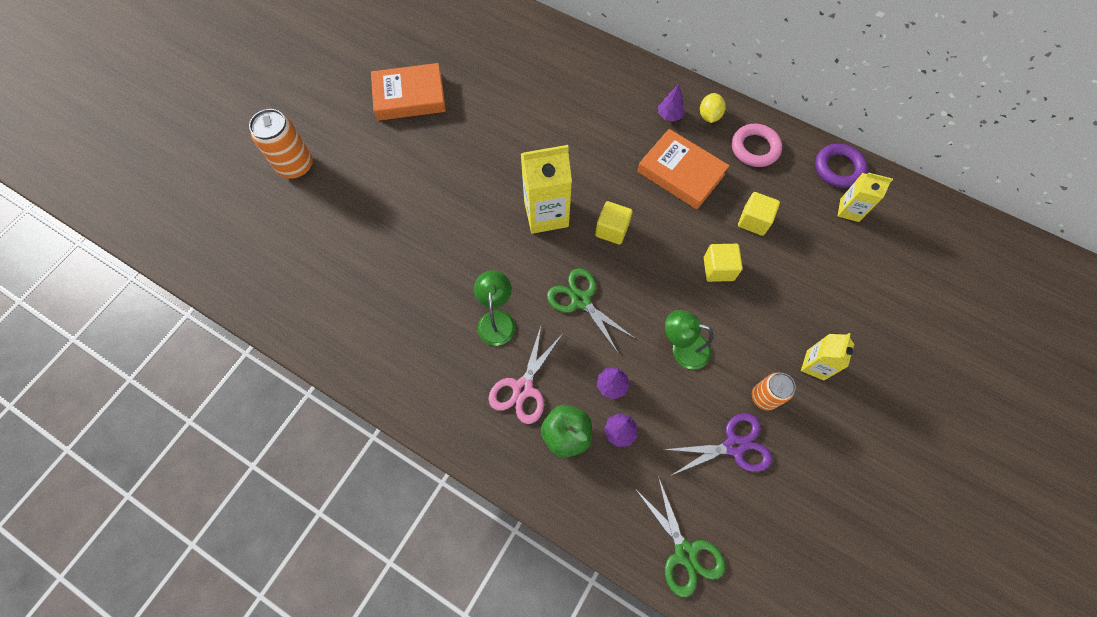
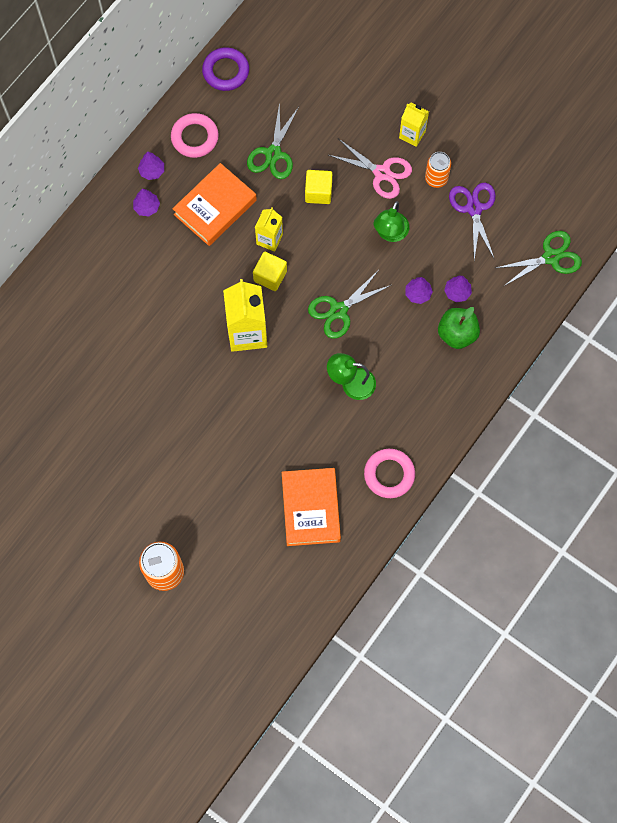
camera: 85 degrees left, 5 degrees up
orange book [371,63,446,121] -> orange book moved to [282,468,341,546]
pink scissors [489,326,562,424] -> pink scissors moved to [329,139,412,199]
yellow lemon [700,93,726,123] -> purple tree [138,151,164,180]
yellow cube [738,192,780,236] -> green scissors [247,102,299,179]
yellow carton [838,173,893,222] -> yellow carton moved to [255,208,283,252]
none -> pink ring [364,449,415,498]

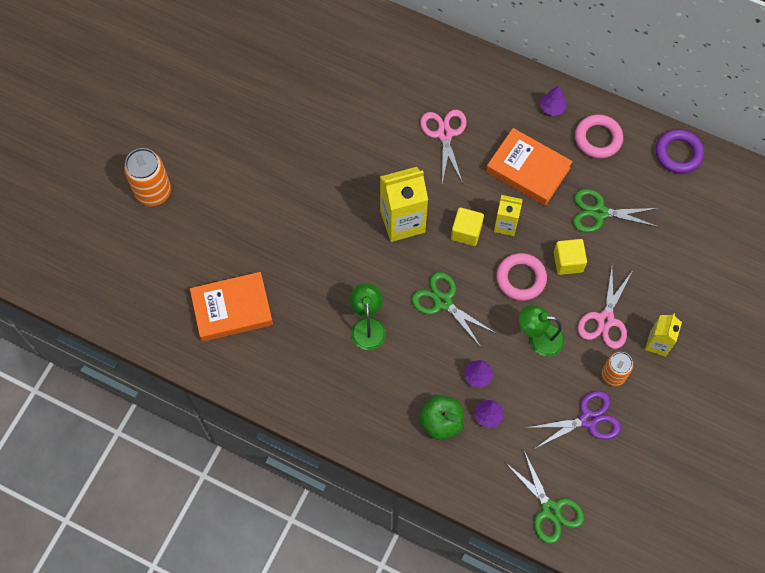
camera: 80 degrees right, 5 degrees down
purple tree [133,189,160,216] -> none
pink ring [364,449,415,498] -> pink ring moved to [496,253,547,301]
none -> pink scissors [420,110,467,184]

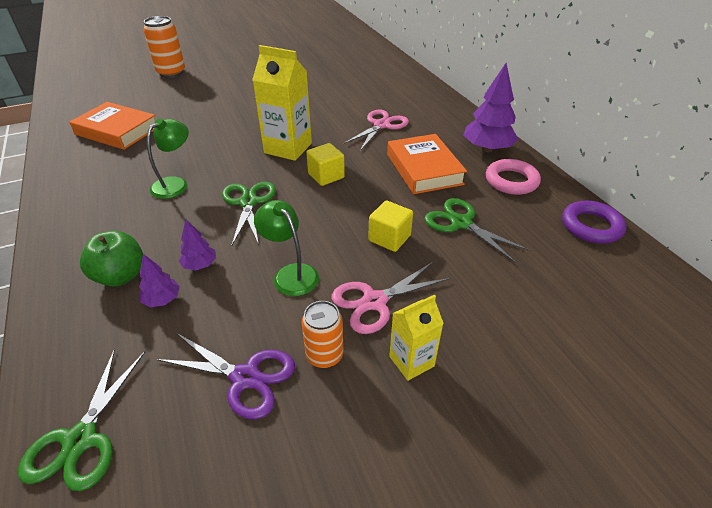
camera: 40 degrees right, 25 degrees down
yellow carton [494,195,523,236] -> none
pink ring [496,253,547,301] -> none
purple tree [540,85,567,116] -> purple tree [463,63,519,152], size x1.94

